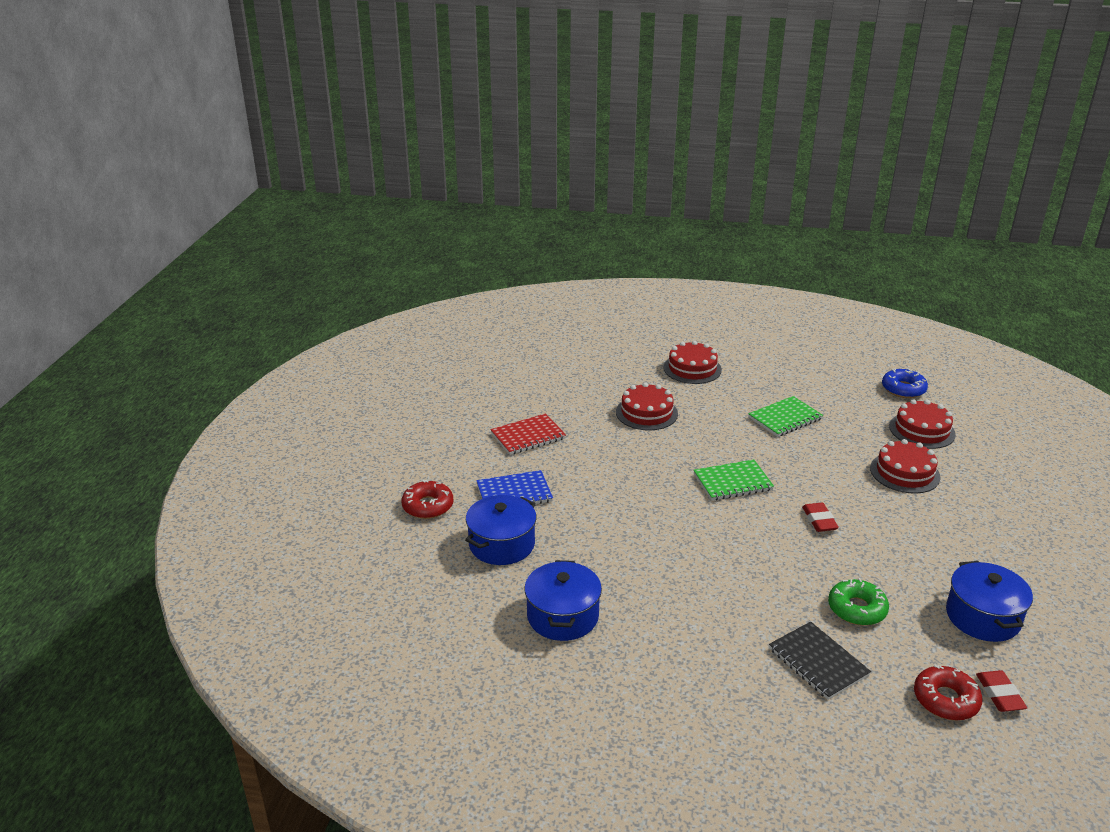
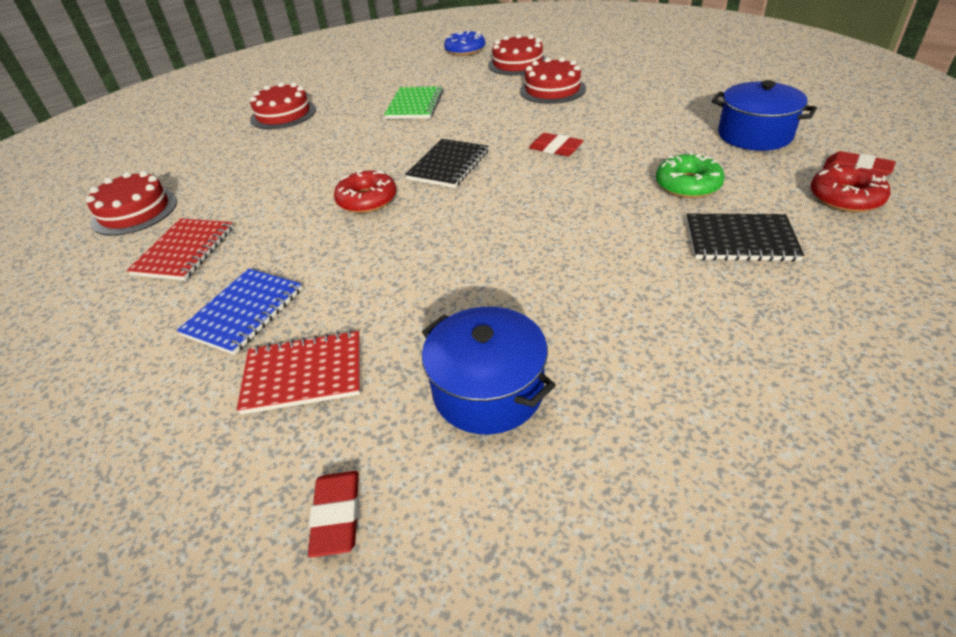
camera: 45 degrees left, 10 degrees up
red donut [401,480,453,519] -> red donut moved to [334,170,396,213]
blue pot [465,495,536,565] -> red notebook [237,330,360,415]
red cake [616,382,678,430] -> red cake moved to [86,171,177,236]
green notebook [694,460,774,501] -> black notebook [405,139,489,188]
none -> red eraser [308,471,359,558]

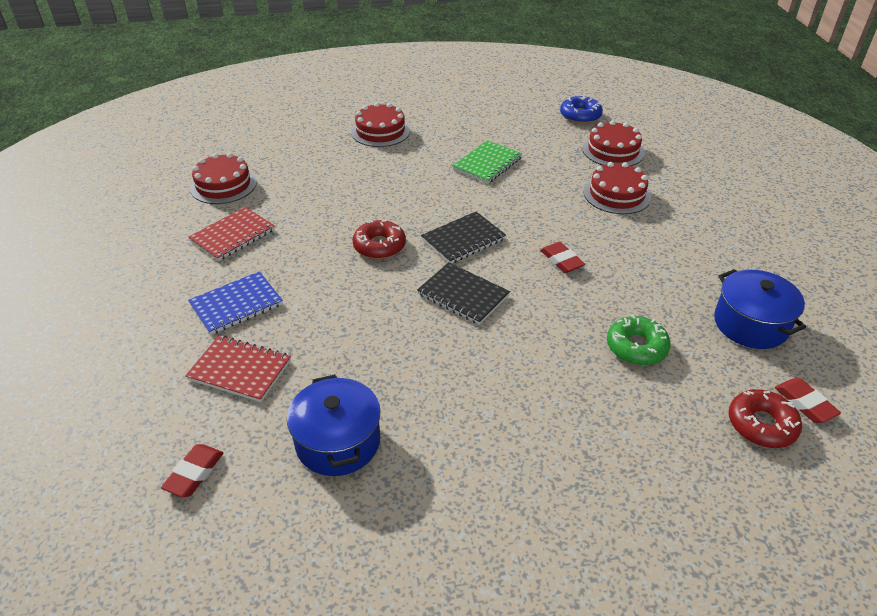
camera: 25 degrees right, 0 degrees up
black notebook [687,214,804,262] -> black notebook moved to [417,262,510,325]

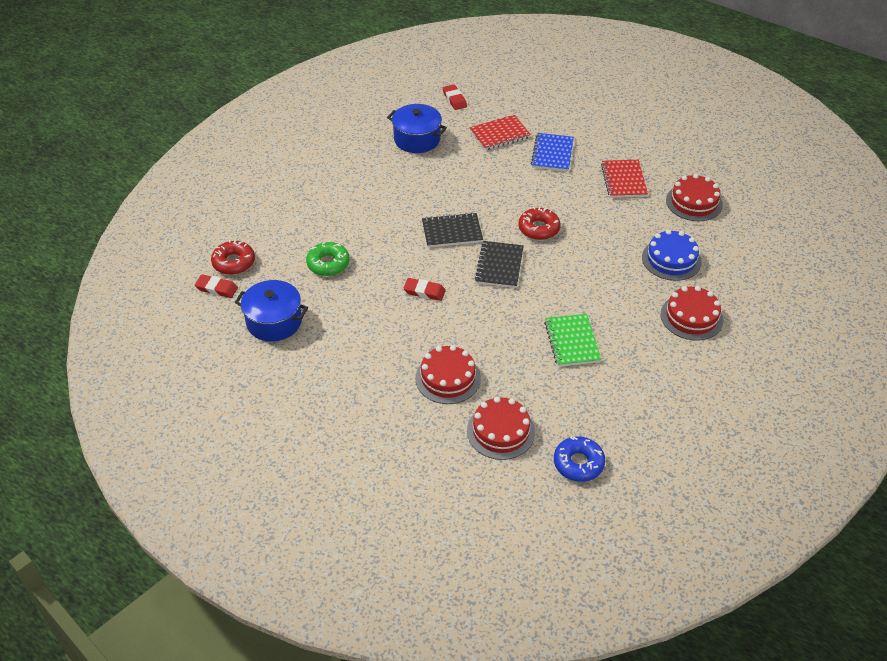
camera: 135 degrees right, 5 degrees up
none -> blue cake [642,230,702,281]

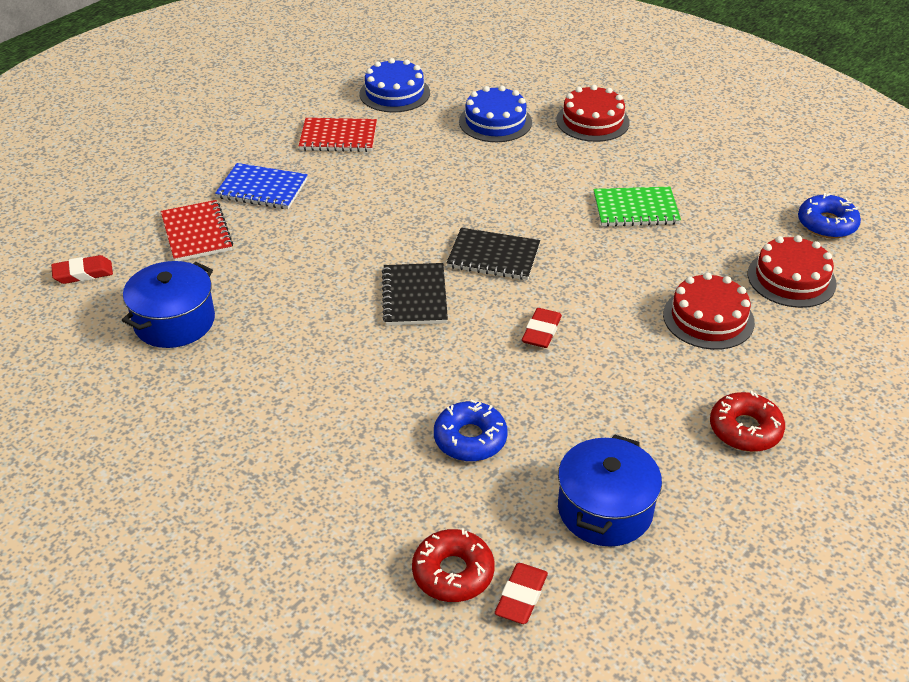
camera: 85 degrees left, 5 degrees down
green donut [306,242,350,276] -> blue donut [434,400,508,461]
red donut [518,207,561,240] -> red donut moved to [710,391,785,452]
red cake [666,174,723,221] -> blue cake [360,58,430,112]

